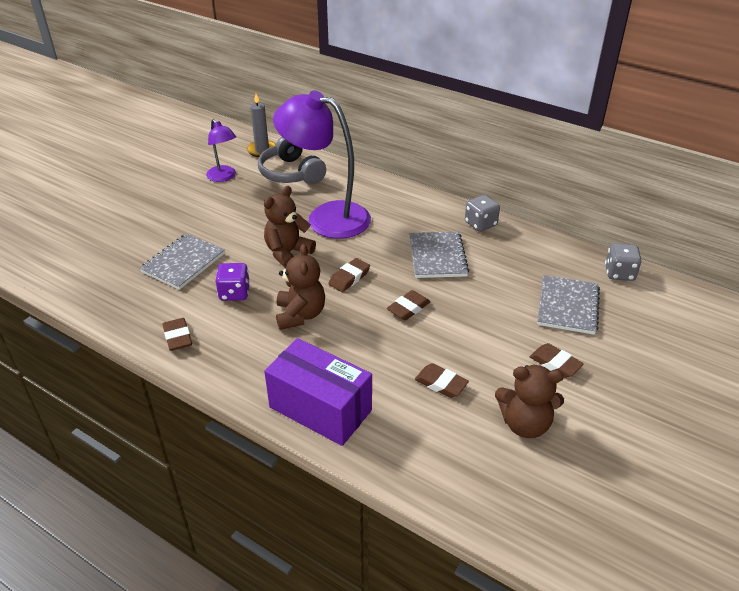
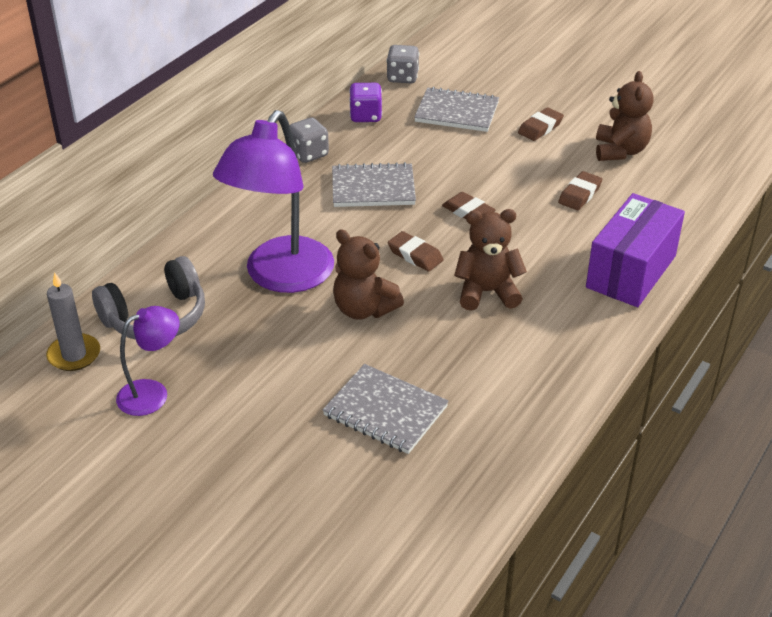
camera: 90 degrees left, 0 degrees up
brown eraser [162,318,192,351] -> none
purple dice [216,263,250,301] -> purple dice moved to [349,83,382,122]

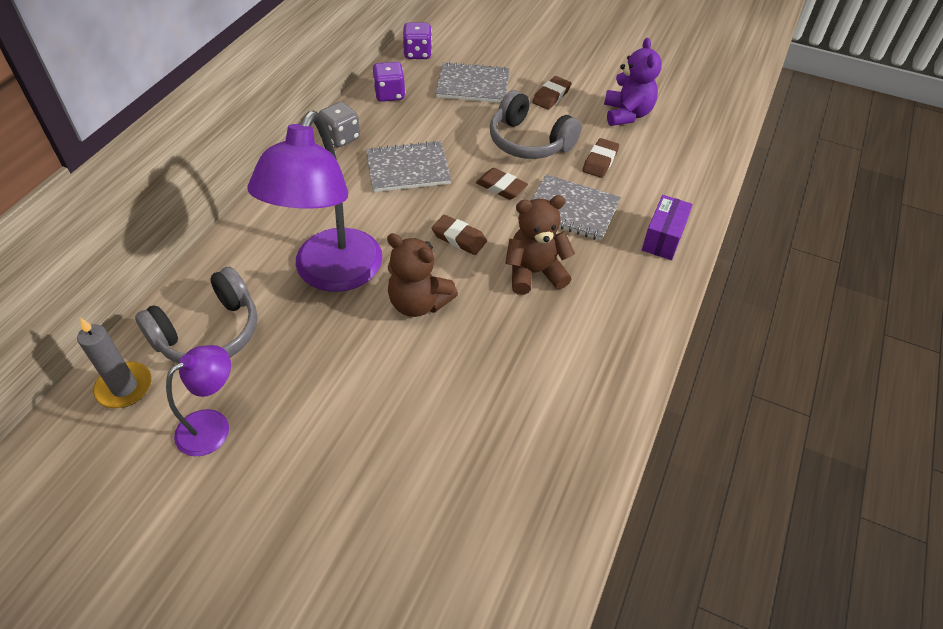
camera: 10 degrees left, 10 degrees up
grey notebook [323,364,449,454] -> grey notebook moved to [531,174,621,241]
grey dice [386,45,419,83] -> purple dice [403,22,432,59]
purple box [586,193,685,307] -> purple box [642,195,693,260], size x0.58
brown teddy bear [596,71,654,161] -> purple teddy bear [604,38,662,126]
none -> grey headphones [490,90,582,159]

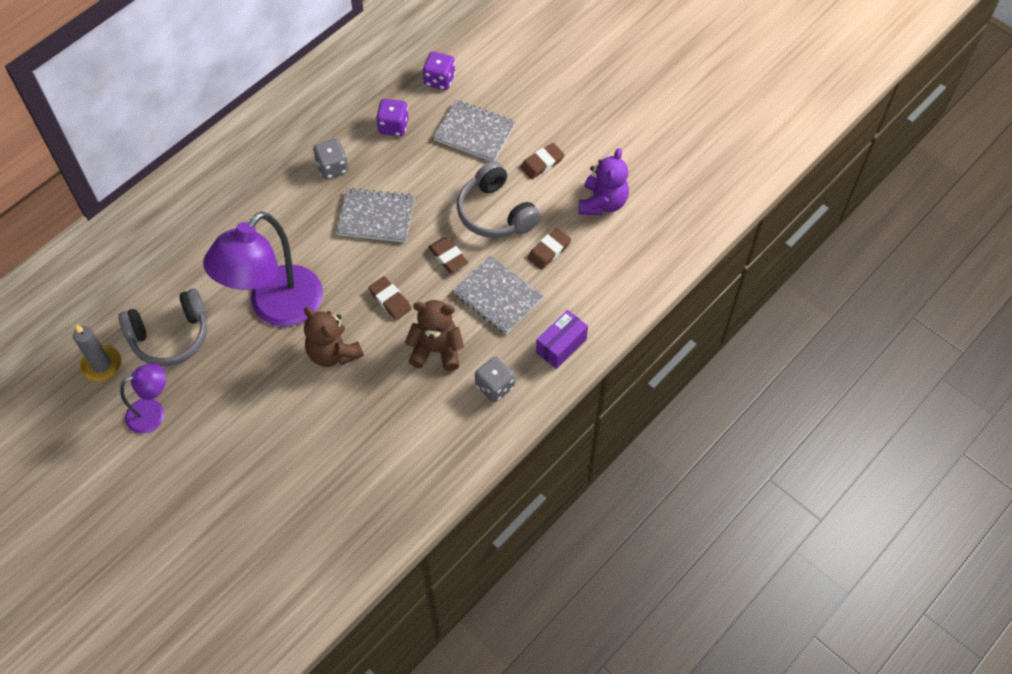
camera: 20 degrees right, 10 degrees up
none -> grey dice [475,357,515,402]

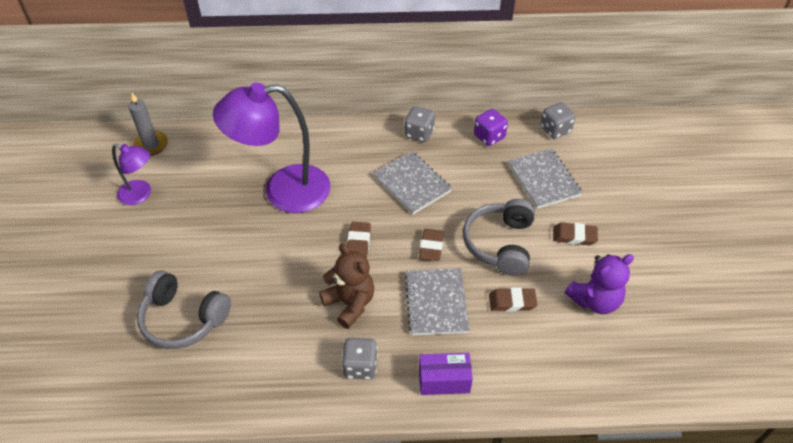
camera: 45 degrees right, 10 degrees down
grey headphones [119,288,207,366] -> grey headphones moved to [137,271,231,349]
brown teddy bear [304,307,364,367] -> none
purple dice [422,52,455,90] -> grey dice [540,102,575,139]

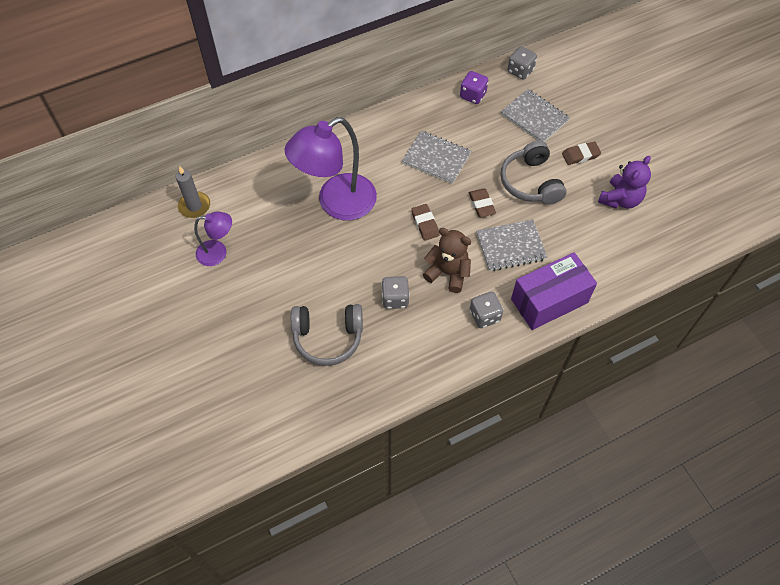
camera: 25 degrees left, 10 degrees up
grey dice [404,106,435,142] -> grey dice moved to [381,276,410,309]
grey notebook [405,268,469,335] -> grey notebook turned 75 degrees counterclockwise [476,219,547,271]
purple box [419,353,473,395] -> purple box [511,252,597,330], size x1.72
brown eraser [489,287,537,312] -> none

